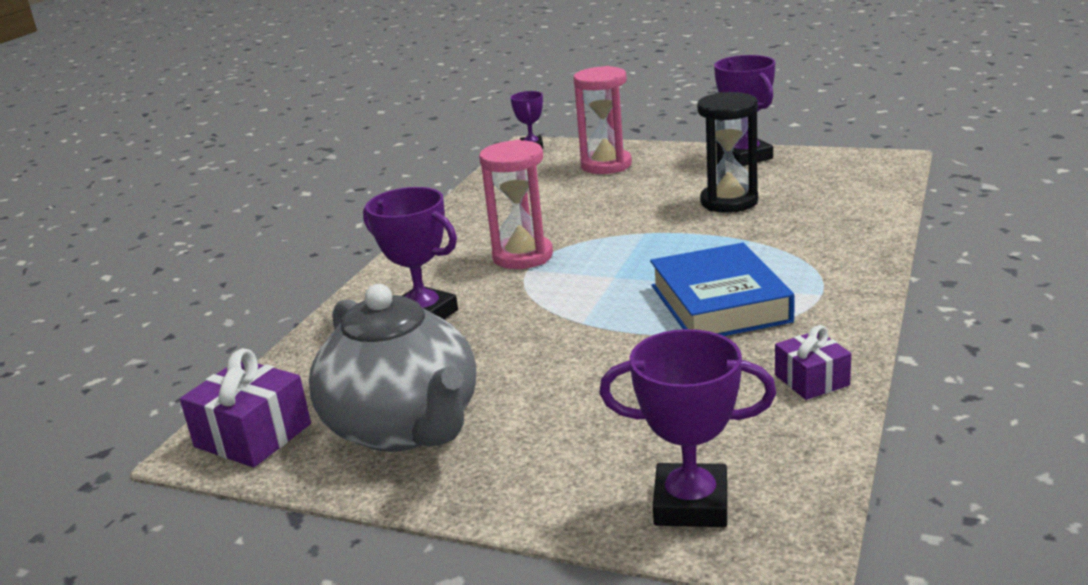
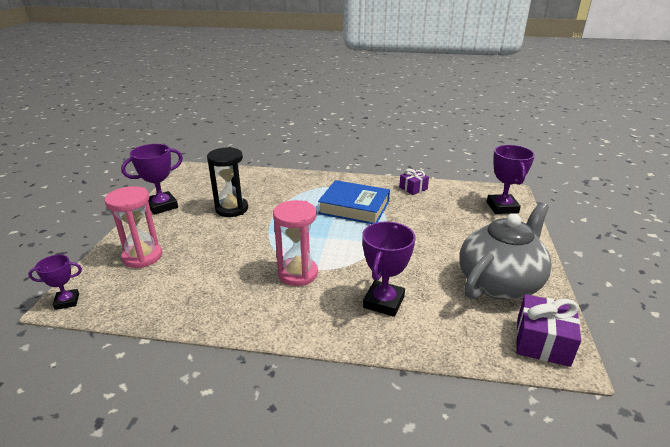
camera: 105 degrees left, 5 degrees up
blue book [650,243,795,336] -> blue book turned 45 degrees clockwise [318,180,390,224]

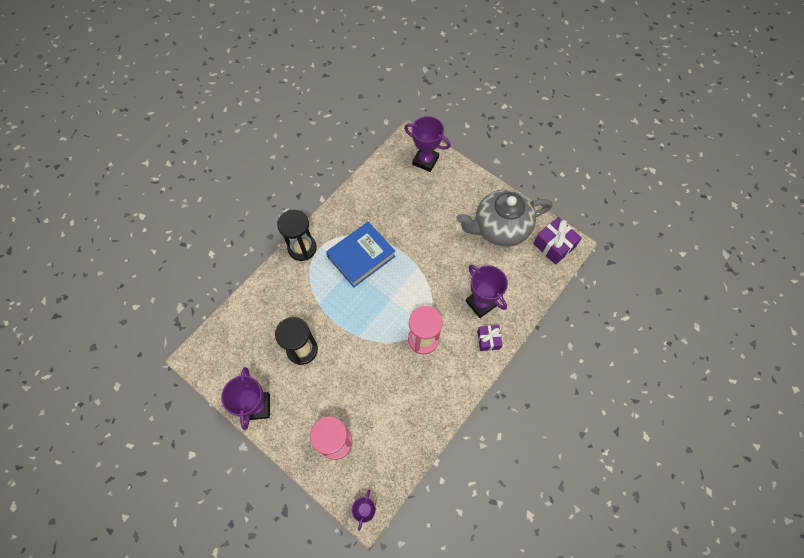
camera: 60 degrees left, 35 degrees up
purple gift [399,169,429,195] -> purple gift moved to [477,325,503,351]
grey teapot [459,202,552,300] -> grey teapot turned 90 degrees counterclockwise [457,190,553,247]
none -> black hourglass [277,209,317,261]

